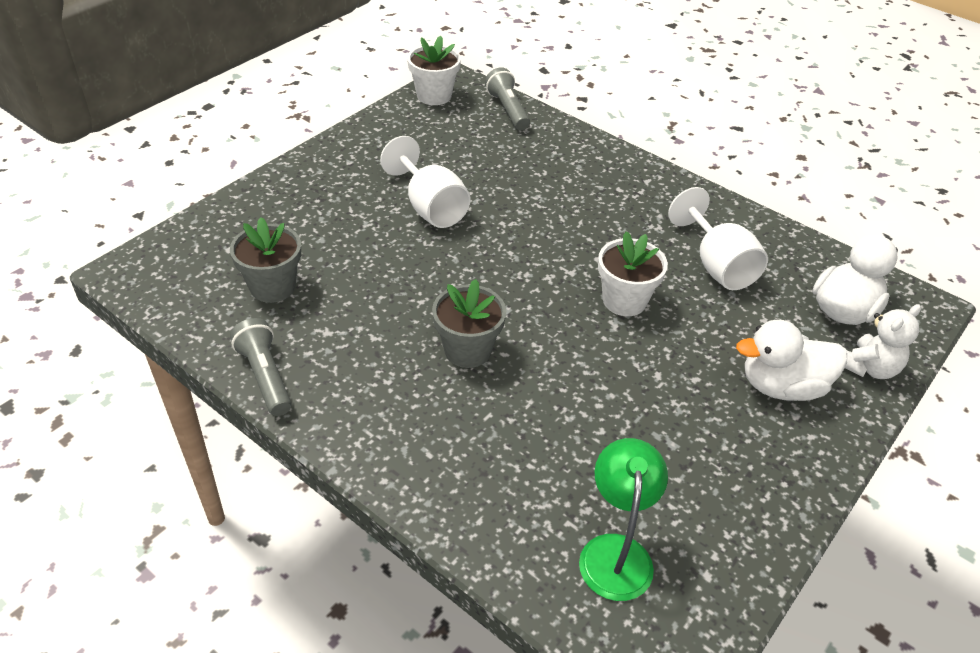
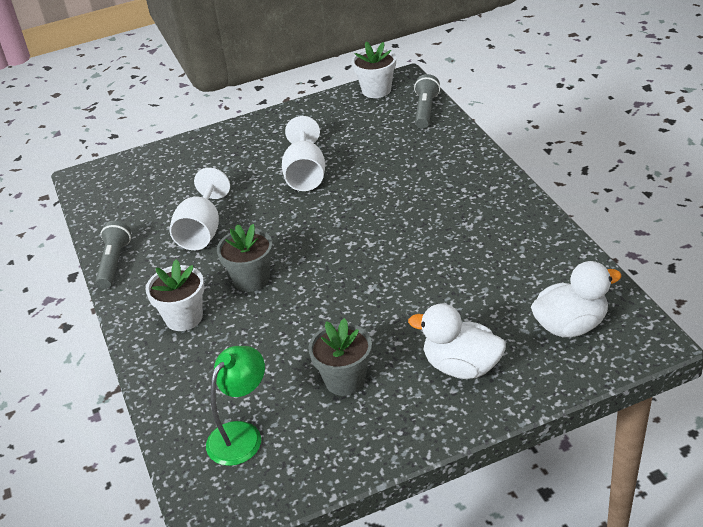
camera: 35 degrees right, 5 degrees down
grey flower pot [230,217,301,303] -> grey flower pot moved to [308,318,372,396]
white flower pot [598,231,668,316] -> white flower pot moved to [146,259,205,331]
white goblet [668,187,768,290] -> white goblet moved to [169,168,230,250]
white teddy bear [845,304,921,379] -> none

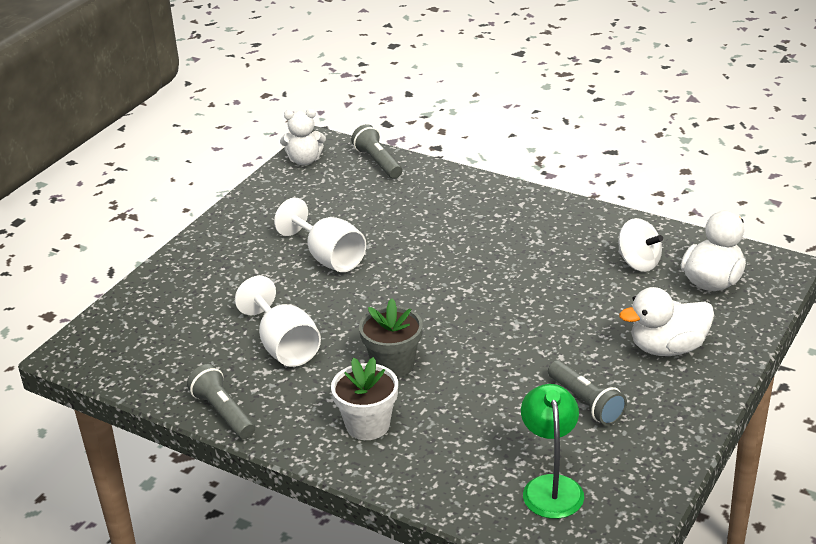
camera: 40 degrees left, 5 degrees down
grey flower pot [308,318,372,396] -> grey flashlight [548,360,627,426]
white flower pot [352,42,396,98] -> white teddy bear [280,109,326,165]
none -> white spinning top [618,218,663,272]

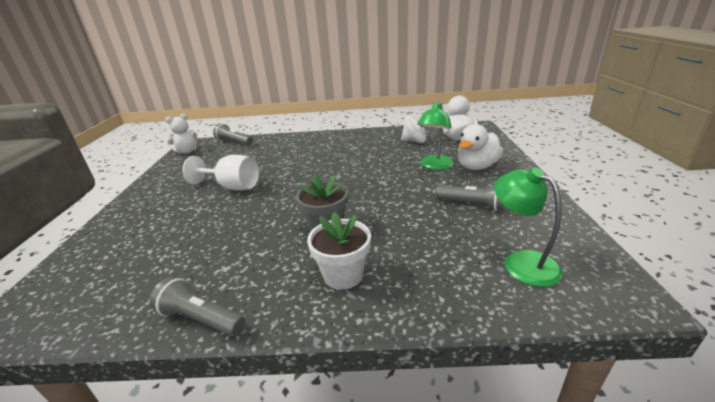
camera: 30 degrees left, 5 degrees down
white goblet [235,276,321,367] -> none
none -> green lamp [418,101,454,170]

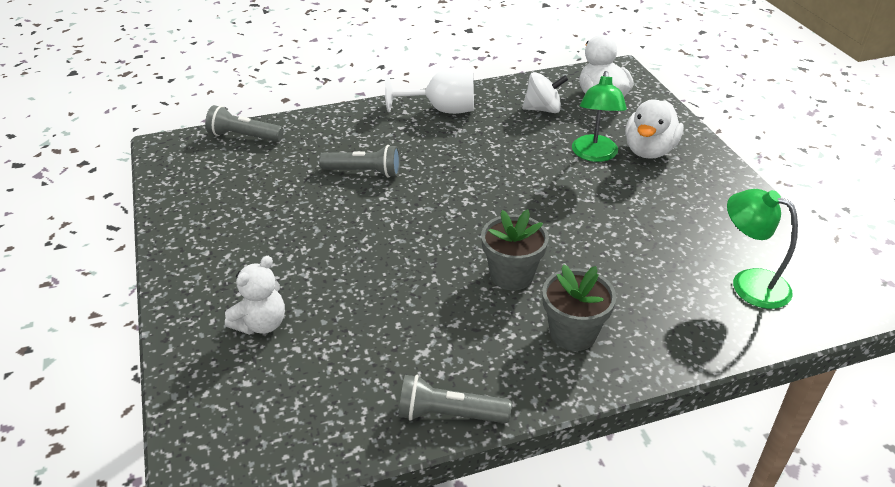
camera: 20 degrees left, 10 degrees up
white teddy bear [165,114,197,154] -> white teddy bear moved to [225,256,285,335]
white goblet [183,155,259,190] -> white goblet moved to [385,69,474,114]
white flower pot [307,212,371,290] -> grey flower pot [542,264,616,351]
grey flashlight [435,185,505,211] -> grey flashlight moved to [319,145,400,178]

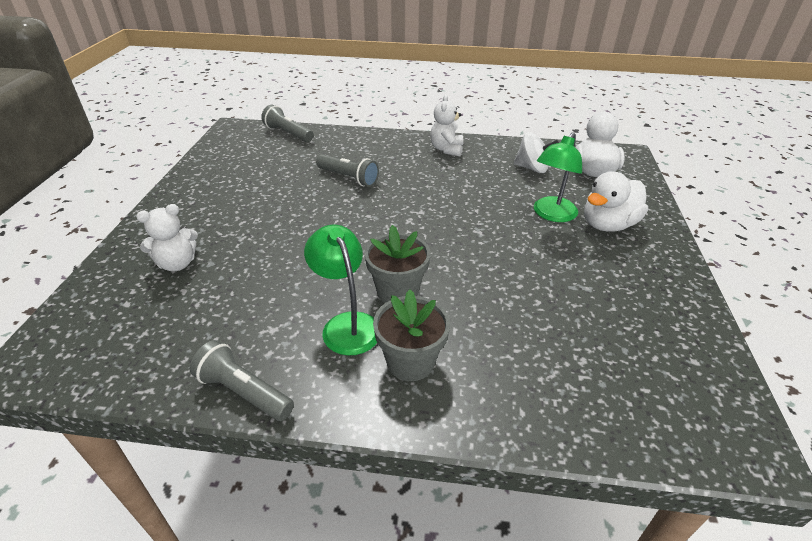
camera: 25 degrees right, 0 degrees up
white goblet [385,69,474,114] -> white teddy bear [430,95,464,157]
green lamp [727,189,798,309] -> green lamp moved to [304,225,377,355]

